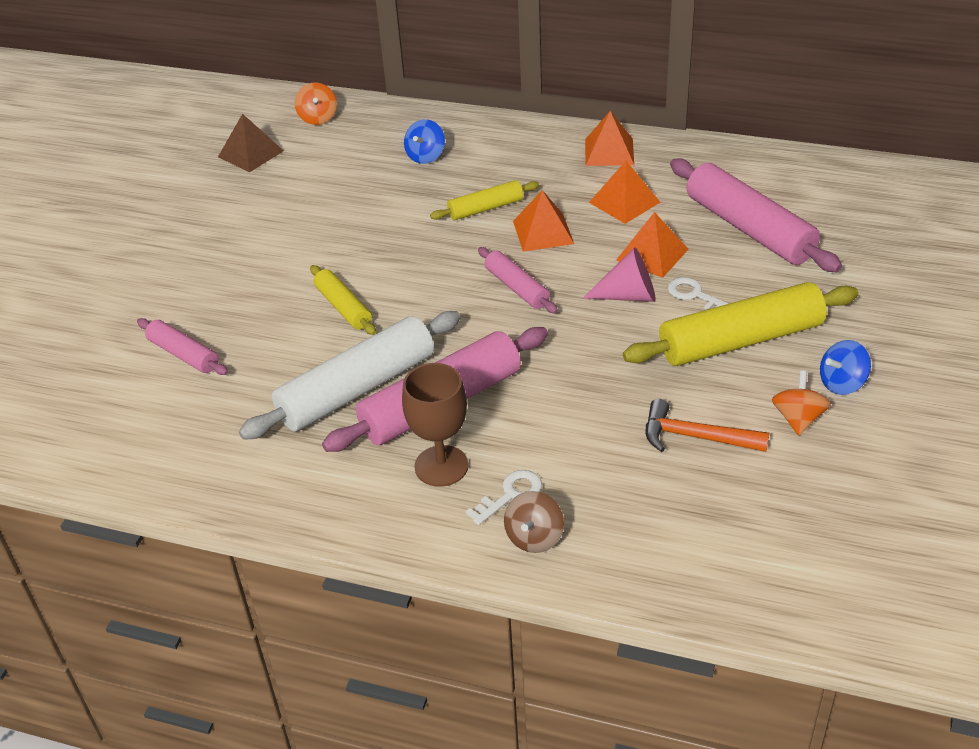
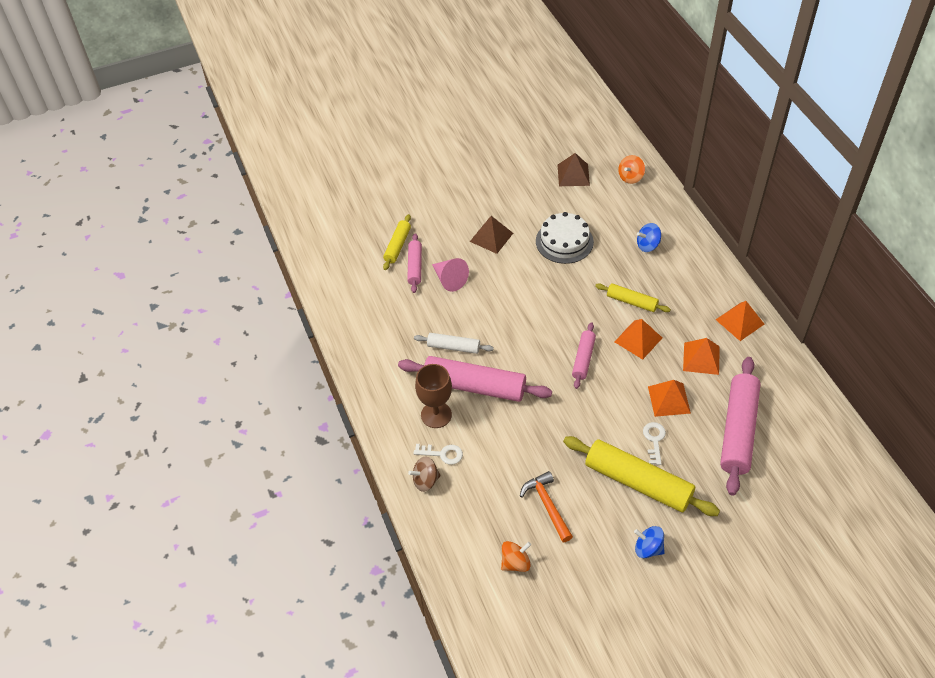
camera: 50 degrees right, 10 degrees up
white rolling pin [239,311,461,440] -> white rolling pin [414,333,494,354], size x0.53
yellow rolling pin [310,265,376,335] -> yellow rolling pin moved to [383,214,411,270]
pink cone [583,248,656,302] -> pink cone moved to [432,258,469,292]
orange spinning top [772,371,831,436] -> orange spinning top moved to [501,541,531,572]
none -> brown pyramid [470,216,513,254]
none -> white cake [536,212,594,264]

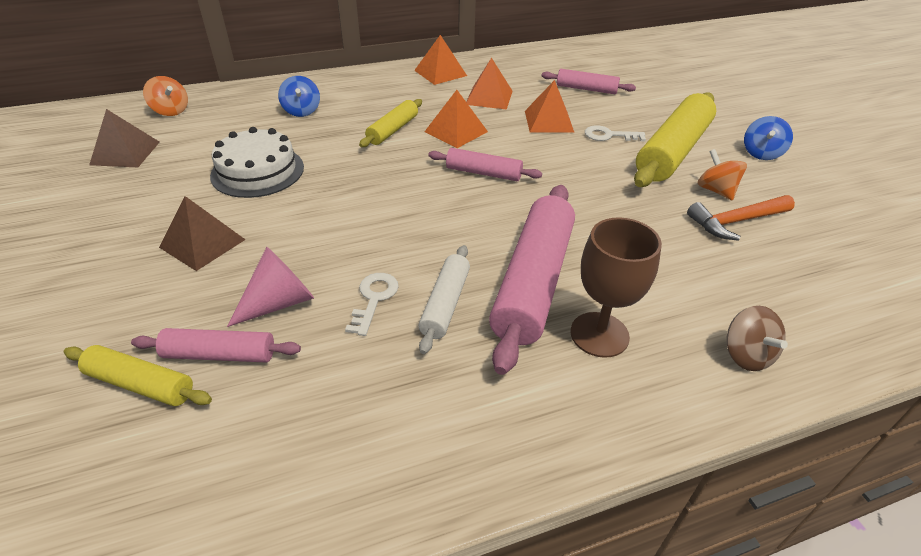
camera: 90 degrees left, 10 degrees down
white key [413,444,463,465] -> white key moved to [345,273,399,336]
orange spinning top [501,541,531,572] -> orange spinning top moved to [697,149,747,201]
pink rolling pin [720,357,761,496] -> pink rolling pin [542,69,636,94], size x0.53

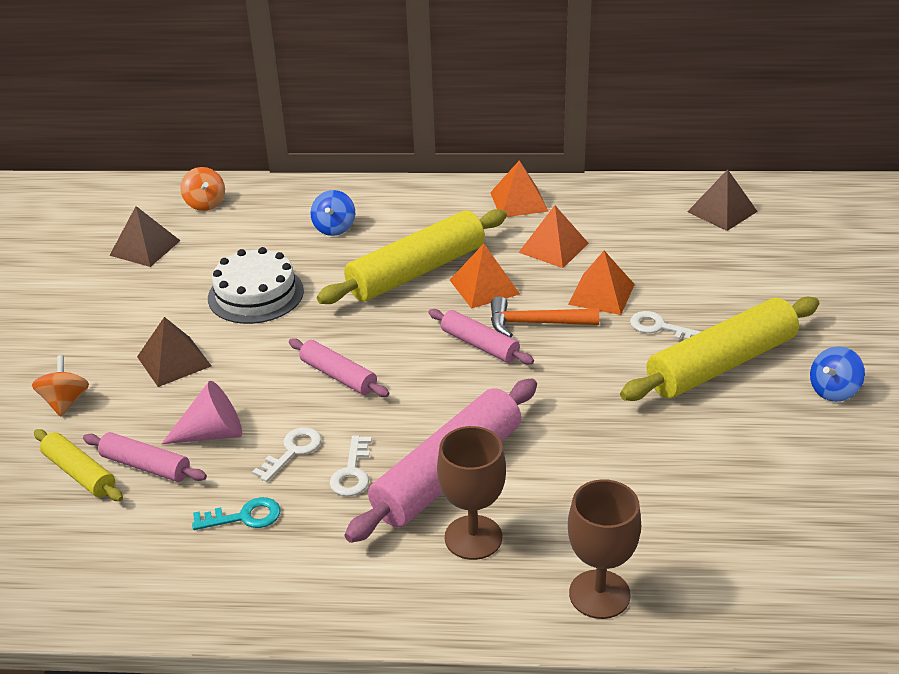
camera: 25 degrees right, 5 degrees down
yellow rolling pin [359,99,422,147] -> yellow rolling pin [317,209,507,304], size x1.89
white rolling pin [418,245,470,354] -> white key [330,436,372,496]
pink rolling pin [542,69,636,94] -> pink rolling pin moved to [289,338,389,397]
orange hammer [687,195,795,241] -> orange hammer moved to [491,296,599,338]
orange spinning top [697,149,747,201] -> orange spinning top moved to [32,355,89,417]
brown spinning top [727,306,788,371] -> brown goblet [568,479,641,619]
none -> turquoise key [192,497,280,530]
none -> brown pyramid [687,169,758,231]

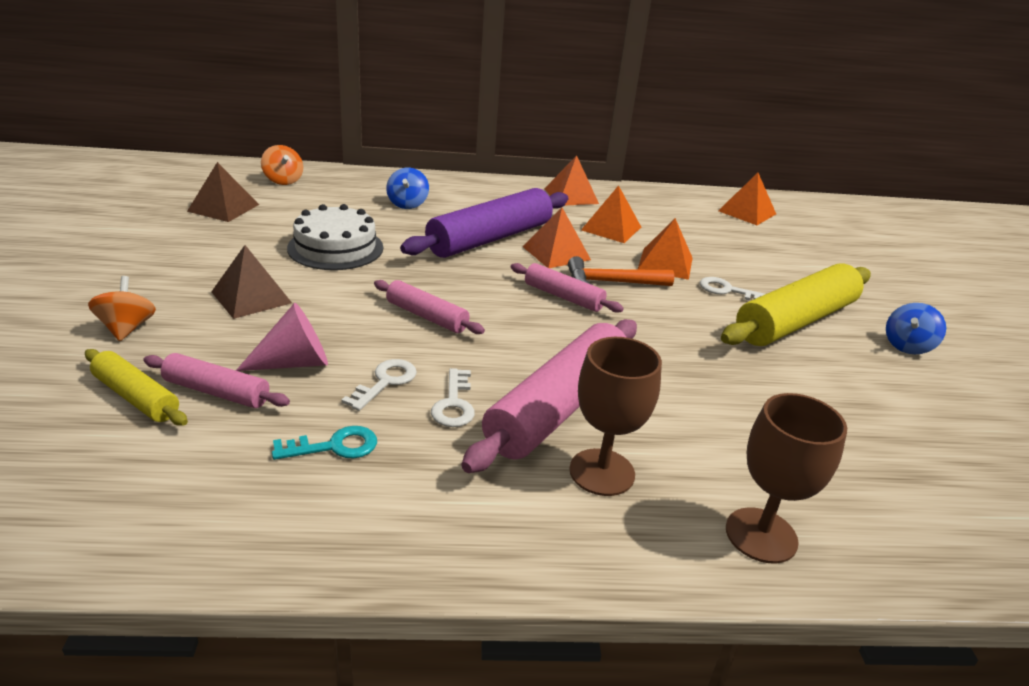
camera: 10 degrees left, 5 degrees down
yellow rolling pin [317,209,507,304] -> purple rolling pin [400,188,568,258]
brown pyramid [687,169,758,231] -> orange pyramid [718,173,776,225]

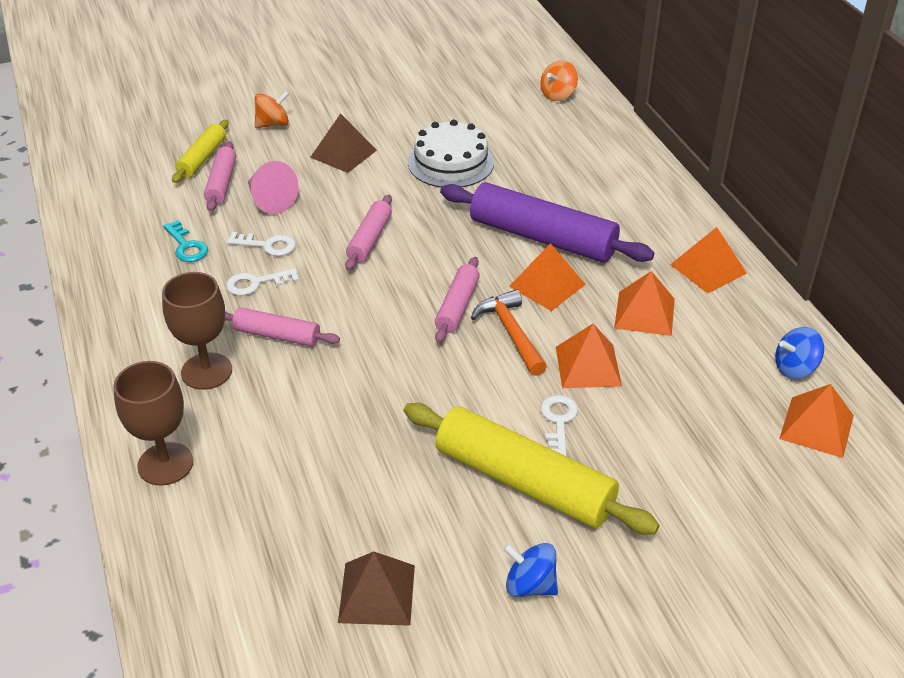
camera: 75 degrees right, 10 degrees up
brown pyramid [187,162,259,222] -> brown pyramid moved to [338,552,415,626]
blue spinning top [386,168,429,209] -> blue spinning top moved to [775,327,824,379]
pink rolling pin [461,319,637,473] -> pink rolling pin [225,307,340,347], size x0.53

